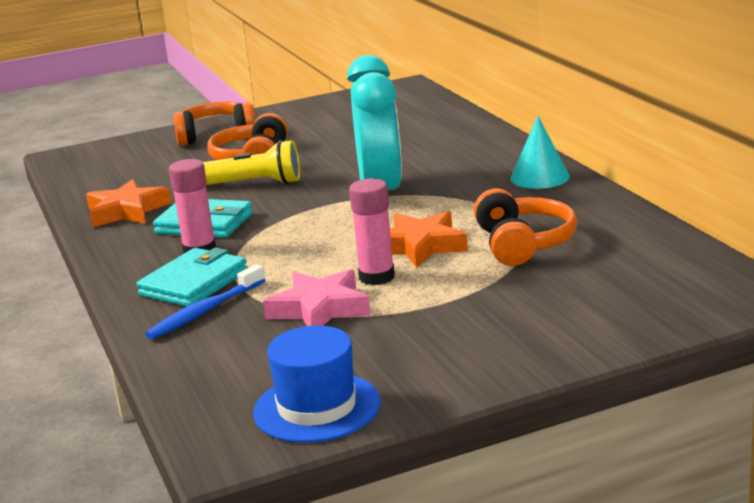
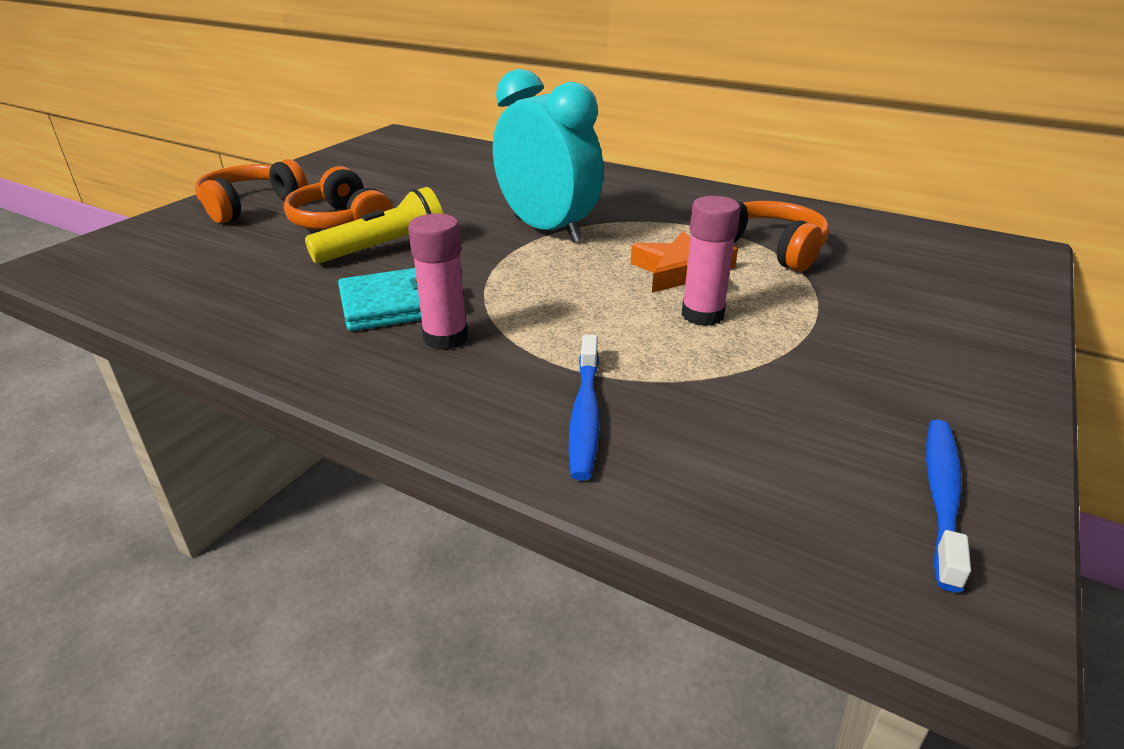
camera: 40 degrees left, 10 degrees up
orange star [86,179,171,227] -> none
turquoise wallet [137,248,248,307] -> none
blue hat [253,326,381,443] -> blue toothbrush [926,420,971,592]
pink star [263,269,370,326] -> none
turquoise cone [511,116,570,189] -> none

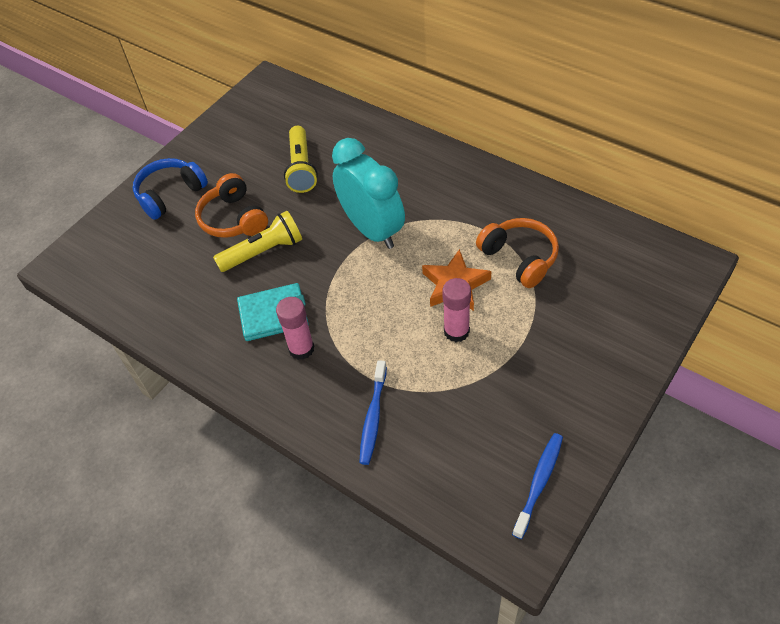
camera: 10 degrees right, 20 degrees up
orange headphones [195,159,308,223] -> blue headphones [133,158,208,220]
none -> yellow flashlight [284,126,318,193]

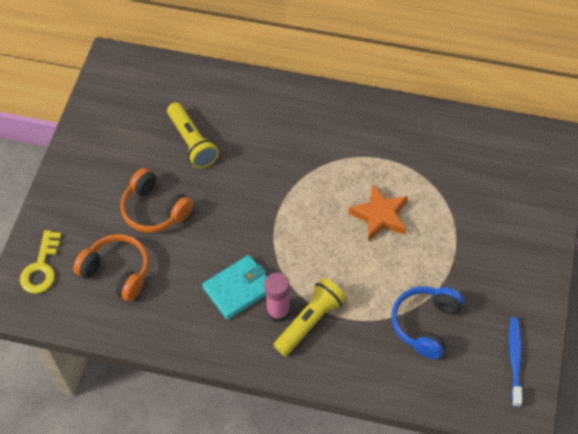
camera: 25 degrees left, 5 degrees up
blue headphones [133,158,208,220] -> blue headphones moved to [392,286,464,359]
yellow flashlight [213,211,302,272] -> yellow flashlight moved to [273,278,346,356]
turquoise clock [332,138,405,249] -> none
blue toothbrush [359,360,387,465] -> none
pink glue stick [442,278,471,342] -> none
orange headphones [476,218,559,288] -> orange headphones moved to [73,234,149,301]
none -> yellow key [20,230,61,294]

